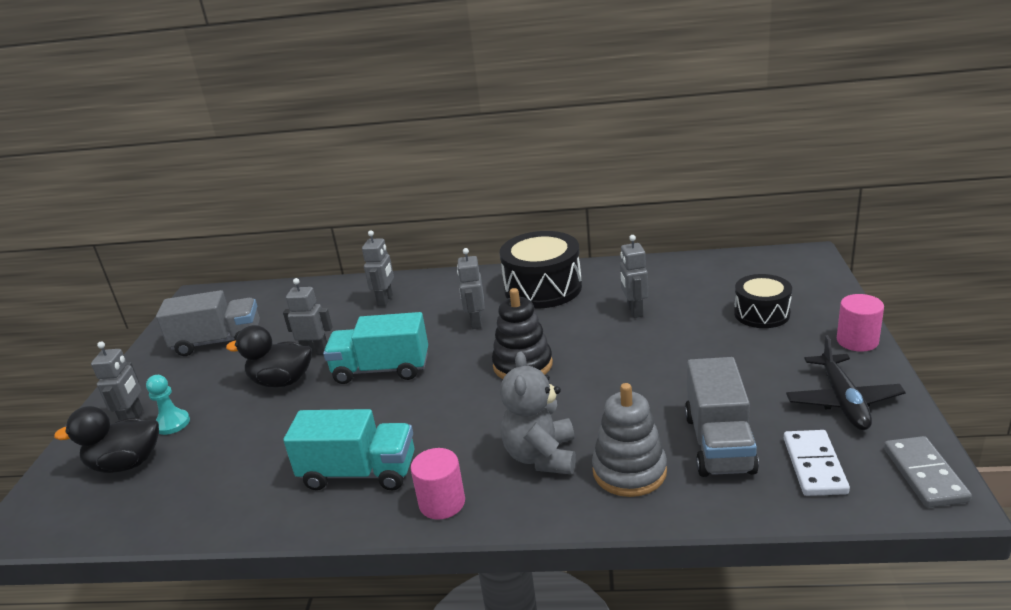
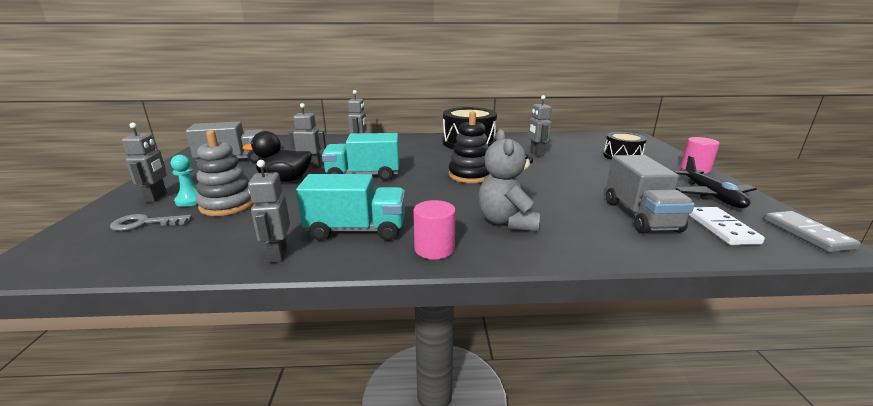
camera: 10 degrees left, 5 degrees down
black duck [54,406,159,473] -> grey key [110,214,192,231]
grey robot [457,248,484,329] -> grey robot moved to [248,160,290,263]
grey stacking toy [592,383,667,497] -> grey stacking toy moved to [196,130,254,216]

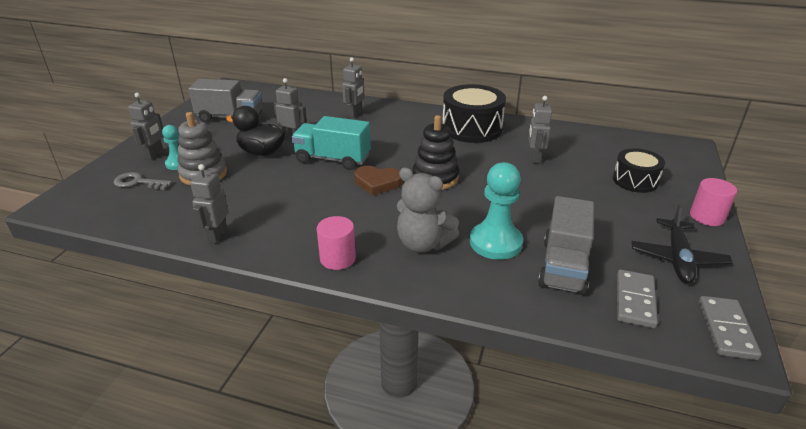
camera: 20 degrees right, 10 degrees up
turquoise truck [296,174,405,241] -> none
grey teddy bear [478,130,540,231] -> grey teddy bear turned 75 degrees counterclockwise [397,167,459,253]
white domino [689,207,765,245] -> grey domino [617,270,658,328]
none -> brown heart [355,166,403,196]
none -> turquoise pawn [470,162,523,260]

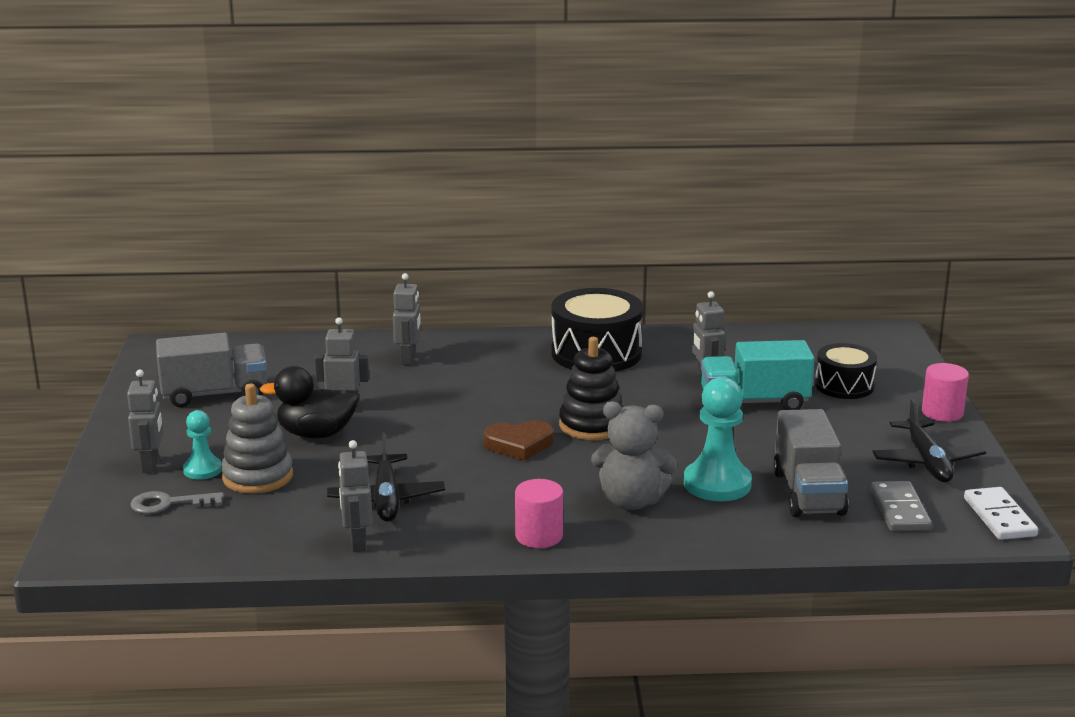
camera: 20 degrees left, 10 degrees down
turquoise truck [291,116,371,170] -> turquoise truck moved to [701,340,815,410]
grey domino [699,296,762,360] -> white domino [964,487,1038,540]
none -> black plane [327,432,445,522]

